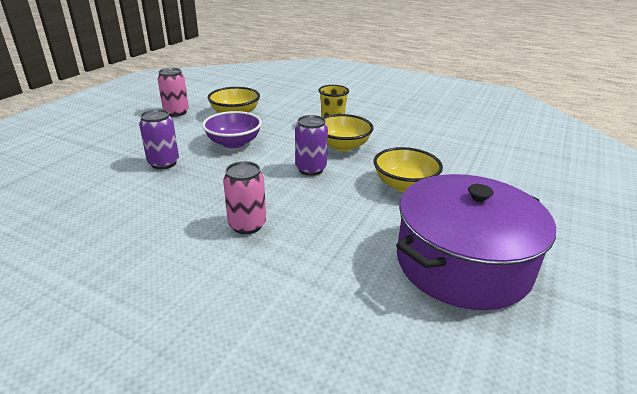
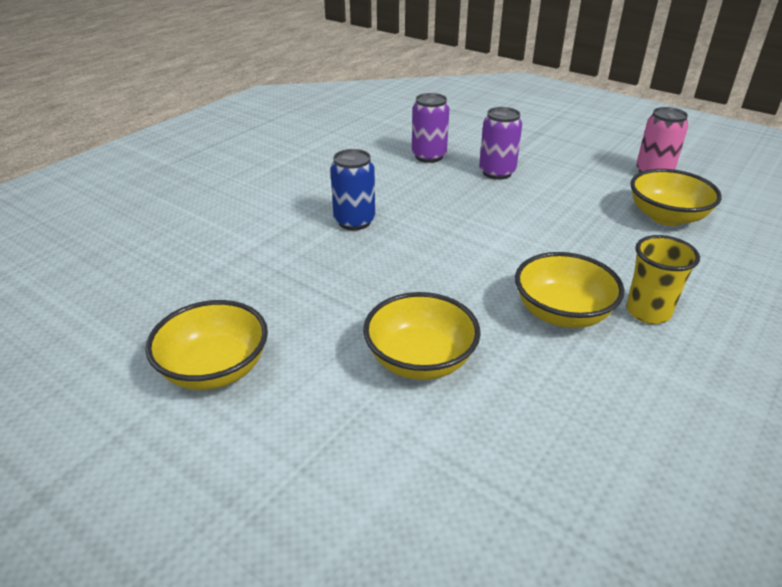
camera: 100 degrees right, 5 degrees up
purple bowl [202,111,262,148] -> none
pink can [223,161,266,234] -> blue can [330,149,375,230]
purple can [295,115,328,176] -> purple can moved to [412,93,450,163]
purple pot [396,174,556,310] -> yellow bowl [145,300,268,390]

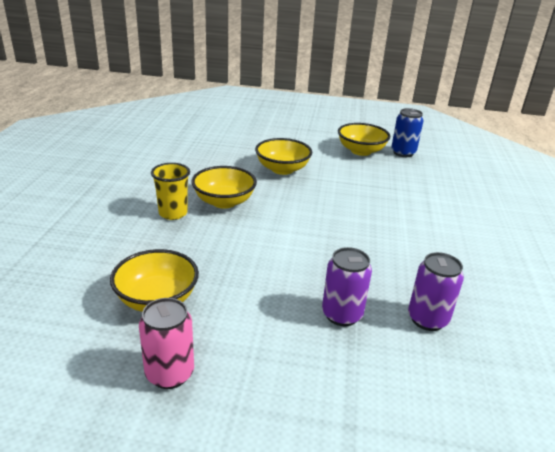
camera: 150 degrees right, 5 degrees down
blue can [330,149,375,230] -> blue can moved to [391,108,423,157]

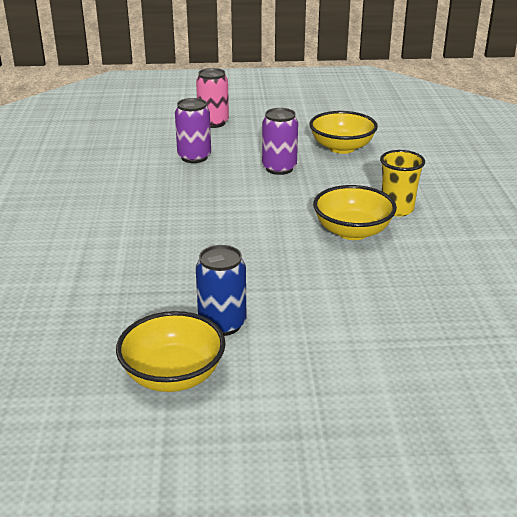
camera: 170 degrees right, 0 degrees up
pink can [139,298,194,389] -> pink can moved to [196,68,229,128]
yellow bowl [255,138,312,175] -> none
blue can [391,108,423,157] -> blue can moved to [196,245,246,336]
purple can [408,252,464,331] -> purple can moved to [262,108,298,175]

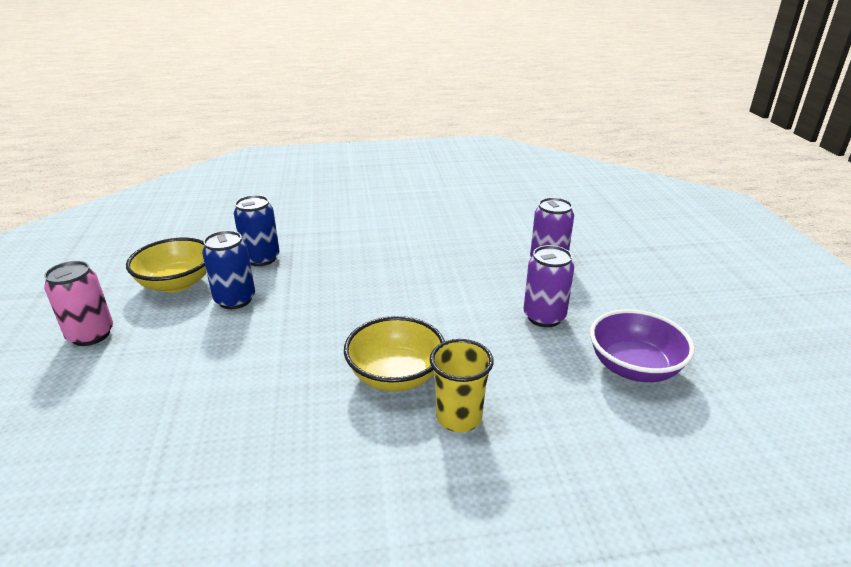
camera: 85 degrees right, 0 degrees up
pink can [196,68,229,128] -> pink can moved to [44,261,113,346]
yellow bowl [309,111,378,154] -> purple bowl [590,309,695,382]
none -> blue can [234,195,280,266]

